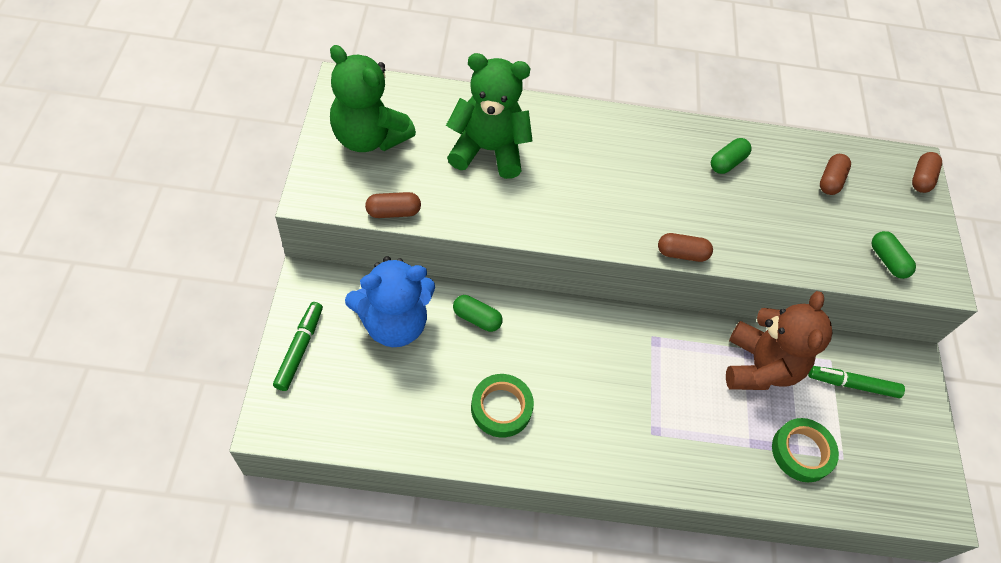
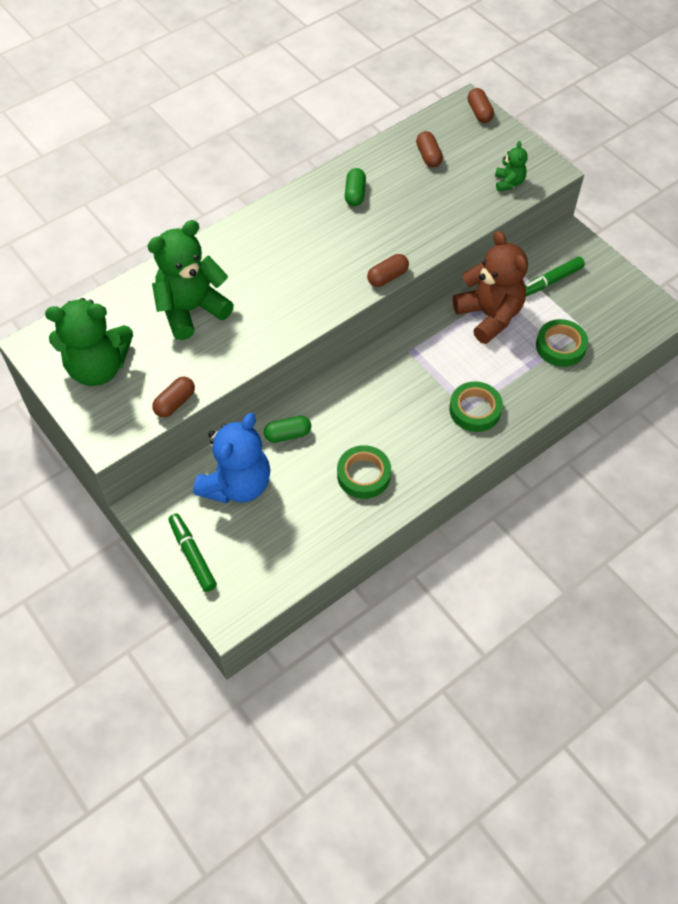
camera: 35 degrees left, 0 degrees up
green capsule [871,231,916,279] -> green teddy bear [495,141,528,192]
none -> green tape [449,381,503,432]

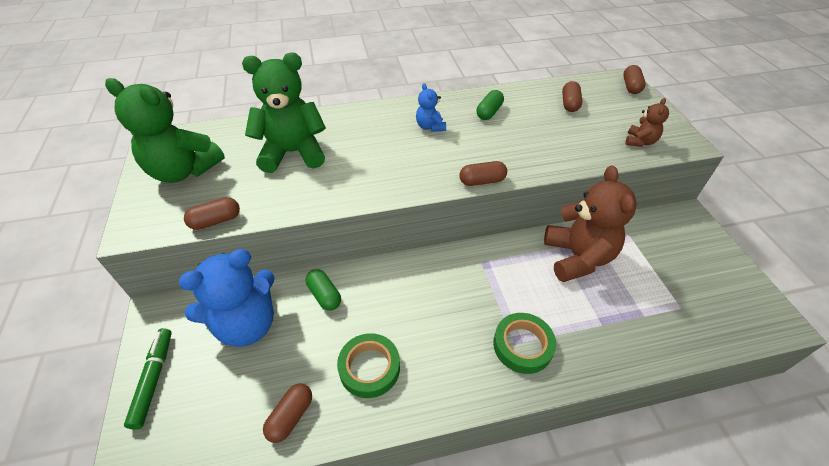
camera: 25 degrees right, 10 degrees down
green capsule [264,416,311,443] -> green capsule turned 45 degrees clockwise [306,269,341,311]
green teddy bear [495,141,528,192] -> brown teddy bear [626,98,669,147]
green marker [525,257,585,296] -> none
green tape [536,319,588,367] -> none
none -> brown capsule [263,383,312,443]
none -> blue teddy bear [416,83,446,132]

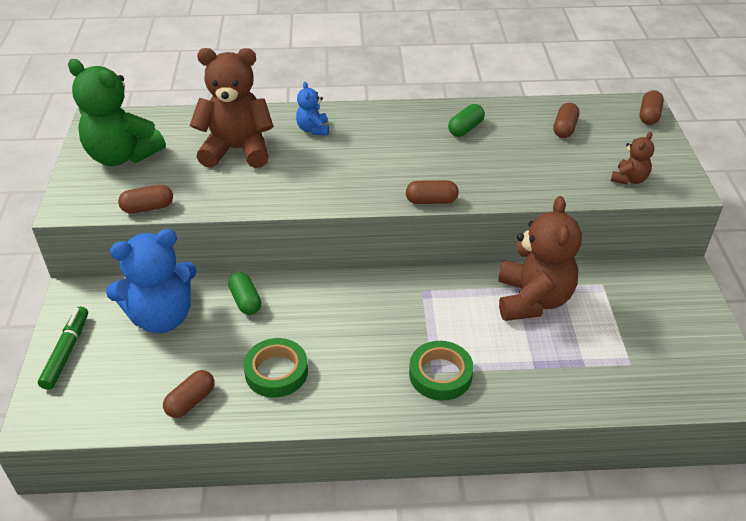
camera: 10 degrees right, 5 degrees down
green teddy bear [242,52,326,173] -> brown teddy bear [190,48,273,168]
blue teddy bear [416,83,446,132] -> blue teddy bear moved to [296,82,329,135]

